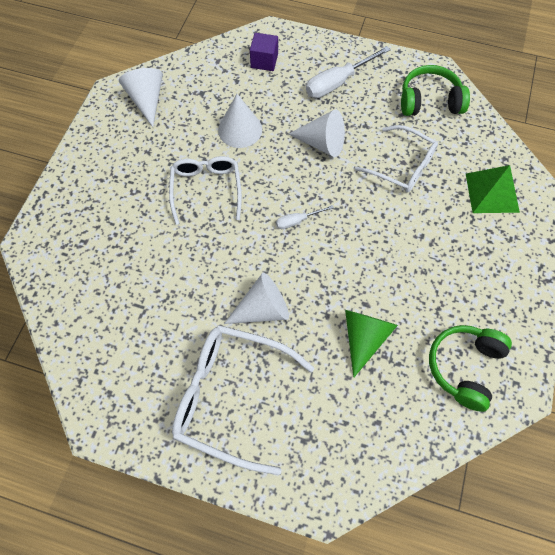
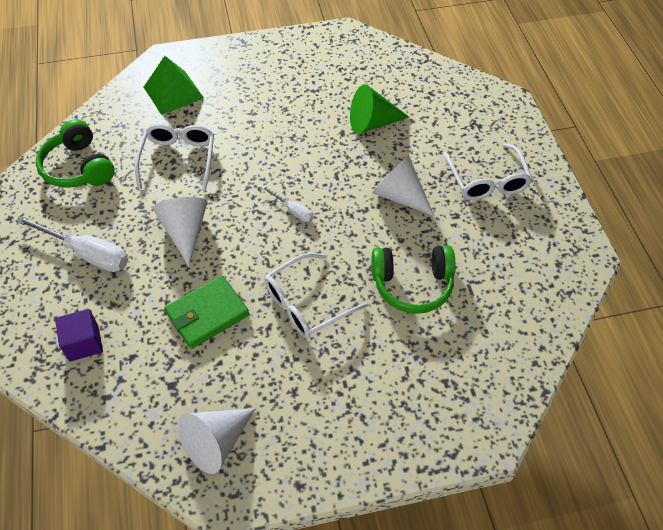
camera: 120 degrees left, 10 degrees down
white glasses [172,325,315,475] -> white glasses [443,143,532,200], size x0.67
white cone [218,94,262,148] -> green wallet [165,275,249,349]
green headphones [429,325,512,412] -> green headphones moved to [372,245,455,314]

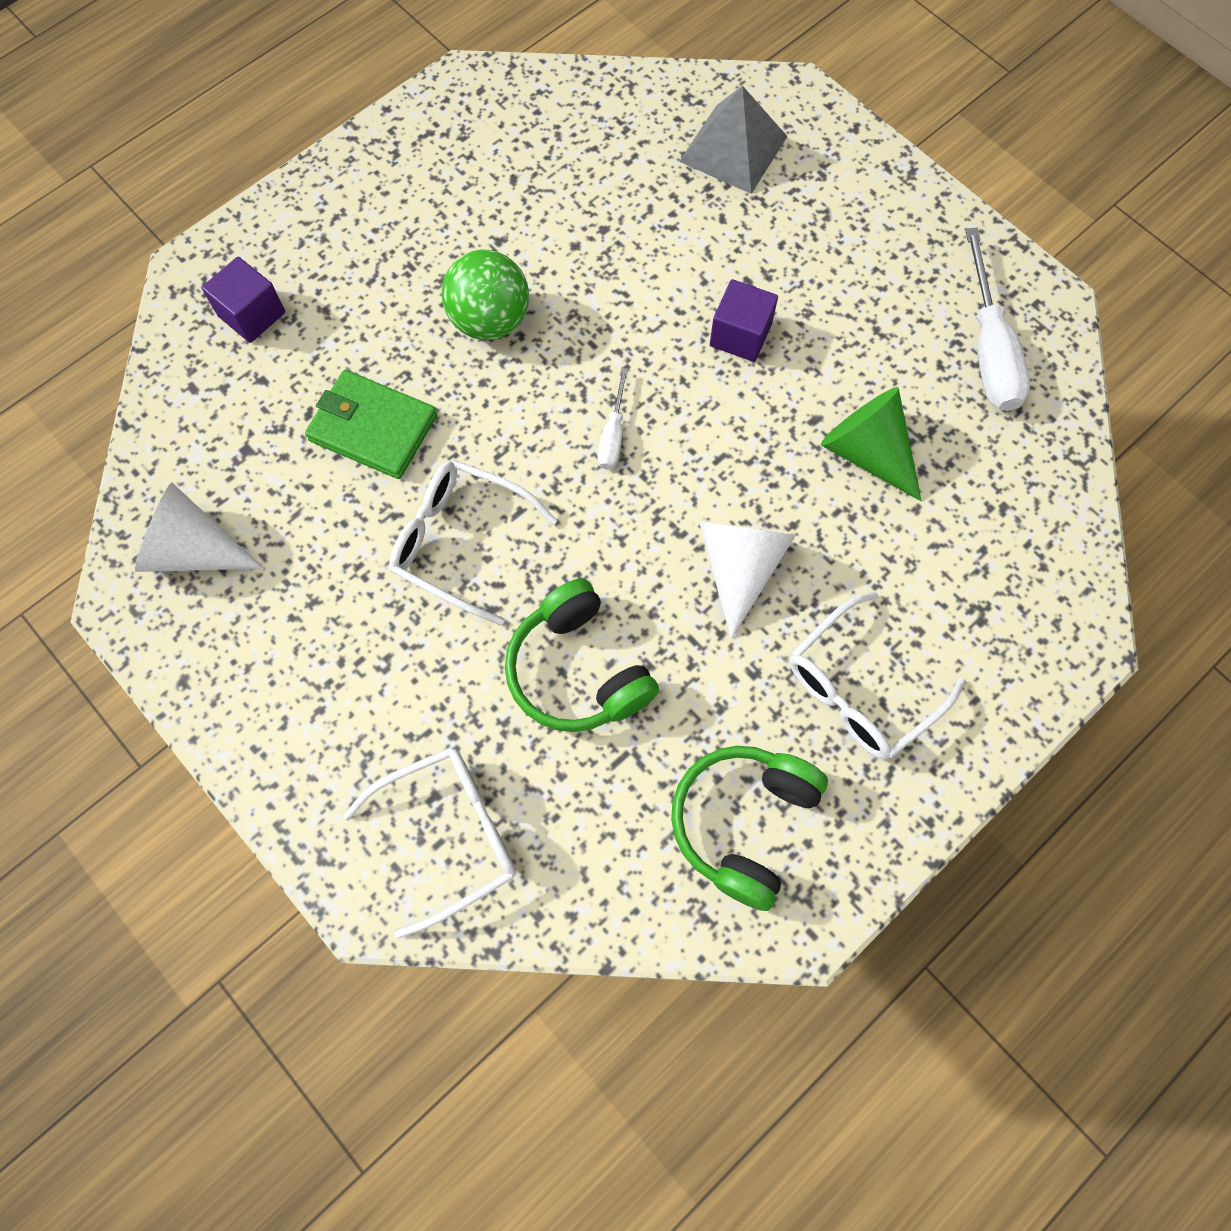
camera: 60 degrees right, 15 degrees up
white screwdriver [16,215,128,272] -> white screwdriver moved to [965,228,1030,411]
green headphones [36,119,115,188] -> green headphones moved to [671,746,828,911]
white glasses [135,124,214,191] -> white glasses moved to [343,747,516,939]
green pyramid [144,56,204,115] -> grey pyramid [679,85,788,194]
white cone [153,197,207,266] -> green ball [442,250,529,340]
none -> purple cube [710,279,778,362]

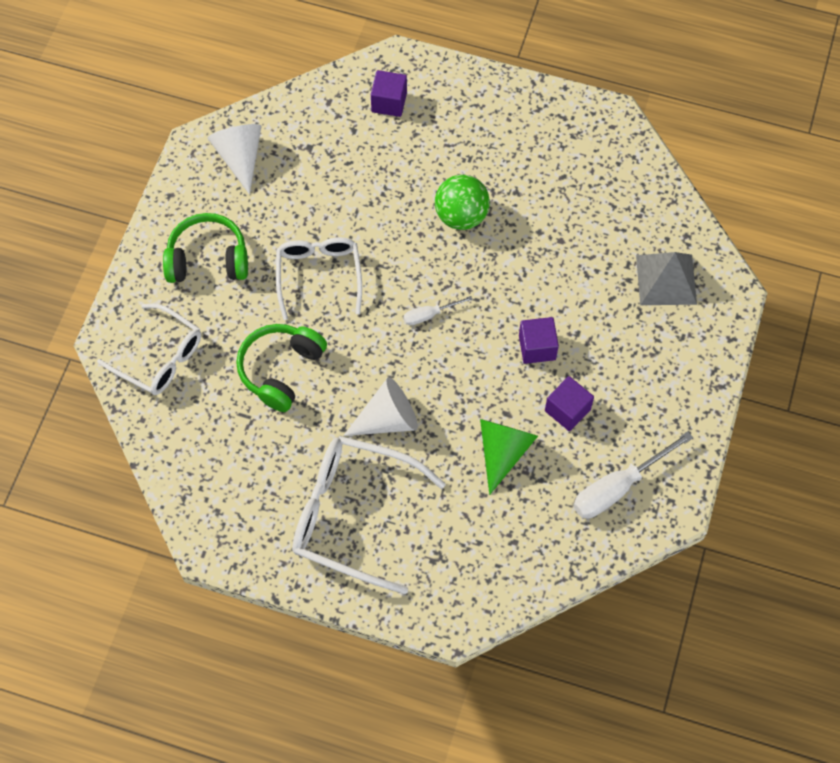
camera: 60 degrees right, 5 degrees down
green wallet [305,370,437,479] -> none
green headphones [671,746,828,911] -> green headphones moved to [163,213,248,283]
white glasses [790,591,966,760] -> white glasses [292,436,446,594], size x1.50
none -> purple cube [545,376,594,431]

